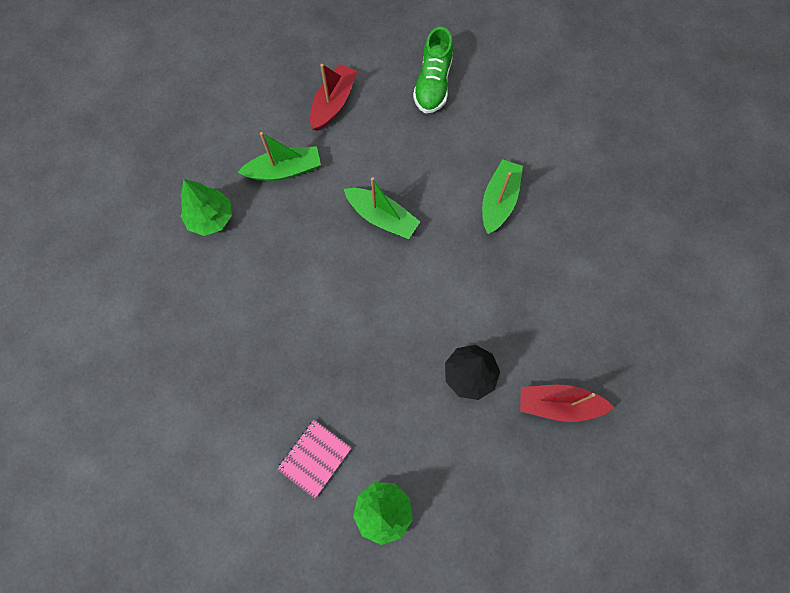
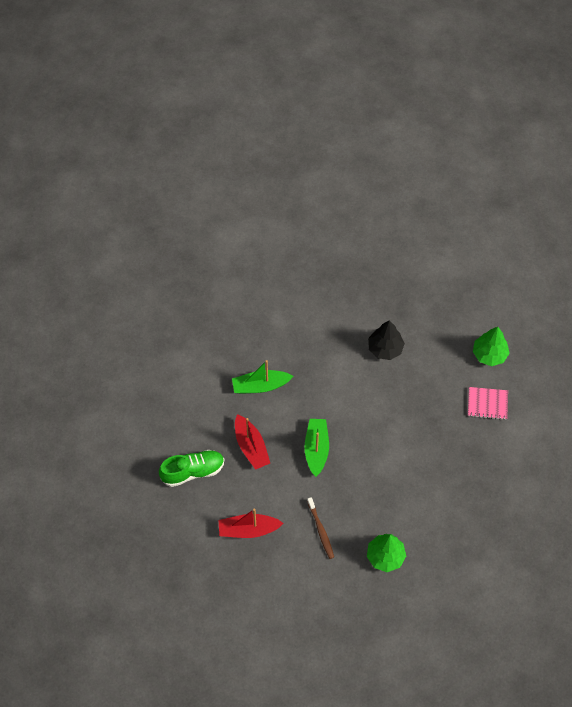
camera: 120 degrees left, 10 degrees down
green boat [237,132,321,181] -> brown toothbrush [307,497,334,559]
red boat [520,385,614,422] -> red boat moved to [235,414,270,470]

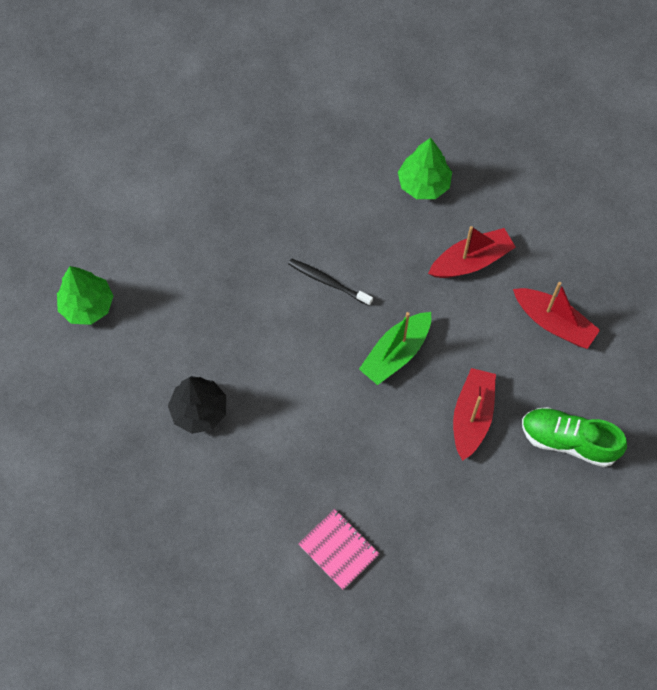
camera: 140 degrees left, 5 degrees up
green boat [232,360,294,394] -> none
brown toothbrush [307,497,334,559] -> red boat [428,226,516,278]
pink notebook [468,387,508,420] -> pink notebook moved to [298,509,380,590]
none -> black toothbrush [288,258,373,306]

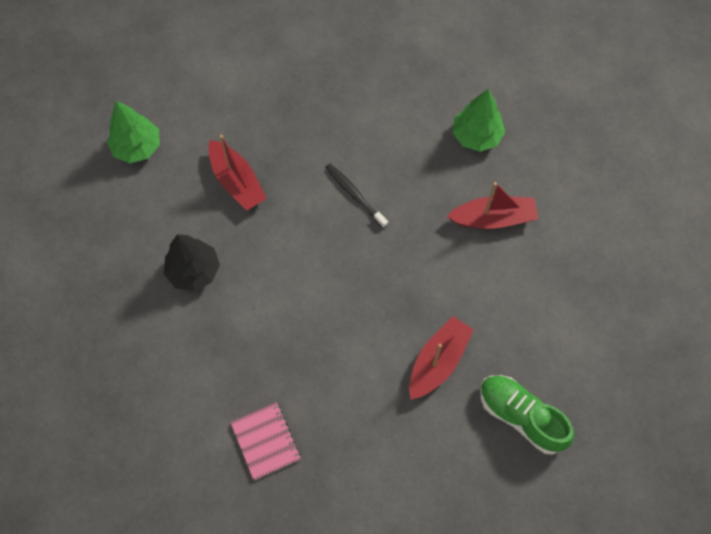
camera: 20 degrees right, 0 degrees up
green boat [359,312,431,385] -> none
red boat [513,282,600,349] -> red boat moved to [208,135,267,211]

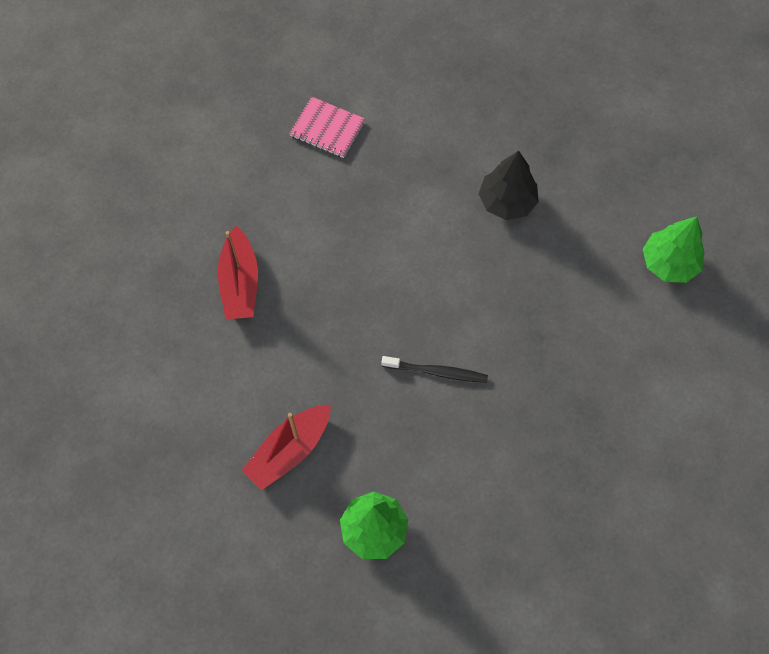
camera: 140 degrees right, 0 degrees up
red boat [208,135,267,211] -> none
green shoe [480,375,574,455] -> none

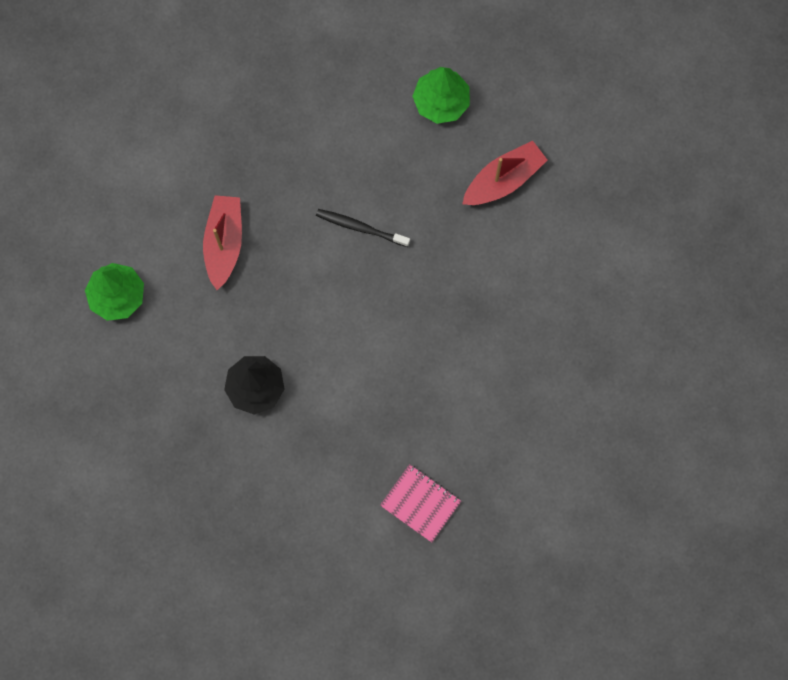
camera: 170 degrees left, 10 degrees up
red boat [217,226,258,319] -> red boat moved to [203,195,242,290]

